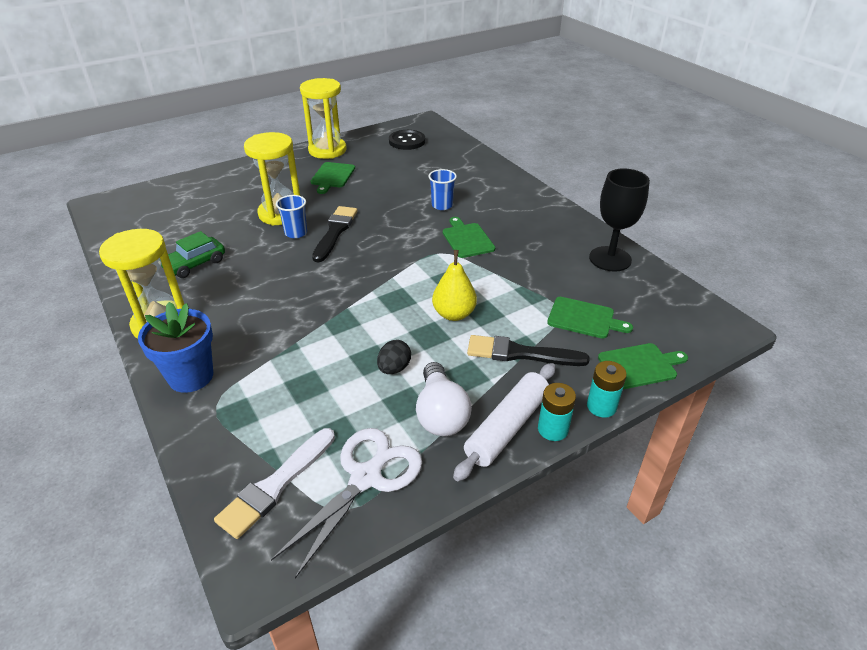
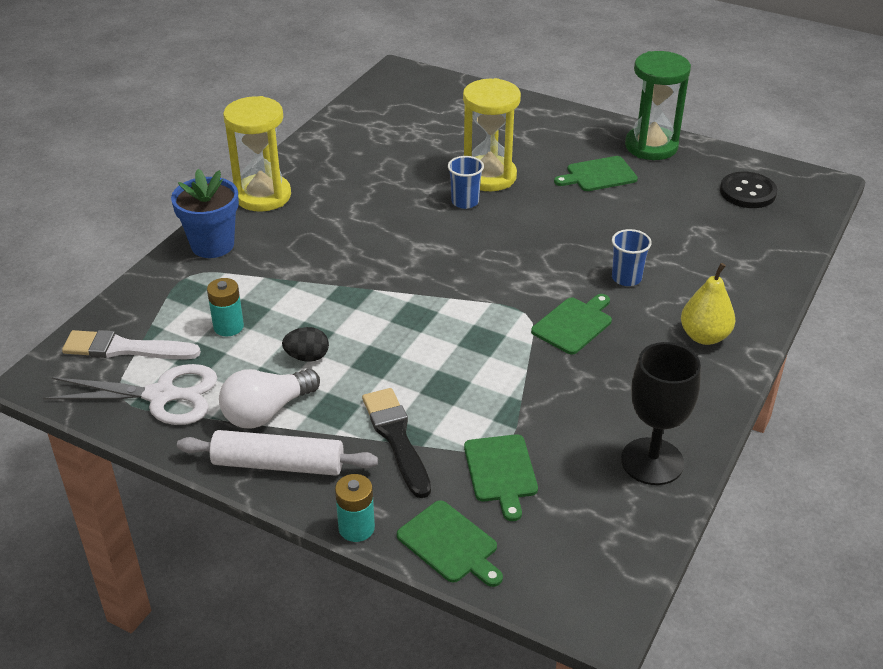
camera: 60 degrees right, 0 degrees up
green car [161,231,225,278] -> none
yellow hourglass [300,78,347,159] -> green hourglass [625,51,691,160]
black brush [312,206,358,263] -> none
yellow pear [432,250,477,321] -> yellow pear moved to [681,263,735,345]
turquoise battery [538,383,576,441] -> turquoise battery moved to [207,278,244,336]

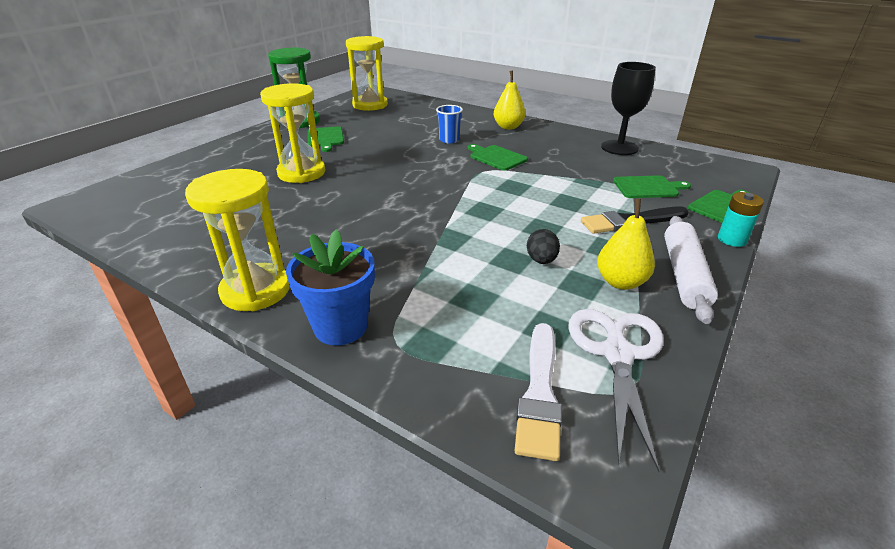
camera: 85 degrees left, 5 degrees down
turquoise battery [207,278,244,336] -> none
white light bulb [219,369,320,429] -> yellow pear [597,199,655,290]
blue cup [448,156,484,209] -> none
black button [720,172,777,208] -> yellow hourglass [346,36,388,111]

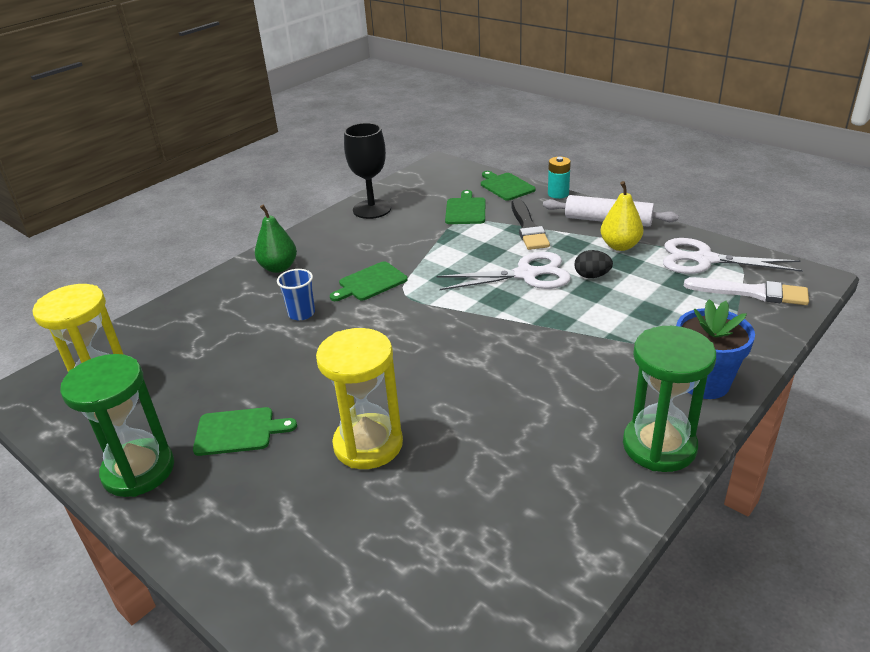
camera: 80 degrees left, 0 degrees up
yellow hourglass [185,169,290,311] -> green hourglass [623,326,716,472]
yellow pear [494,71,526,130] -> green pear [255,205,297,273]
none -> white scissors [437,252,571,290]

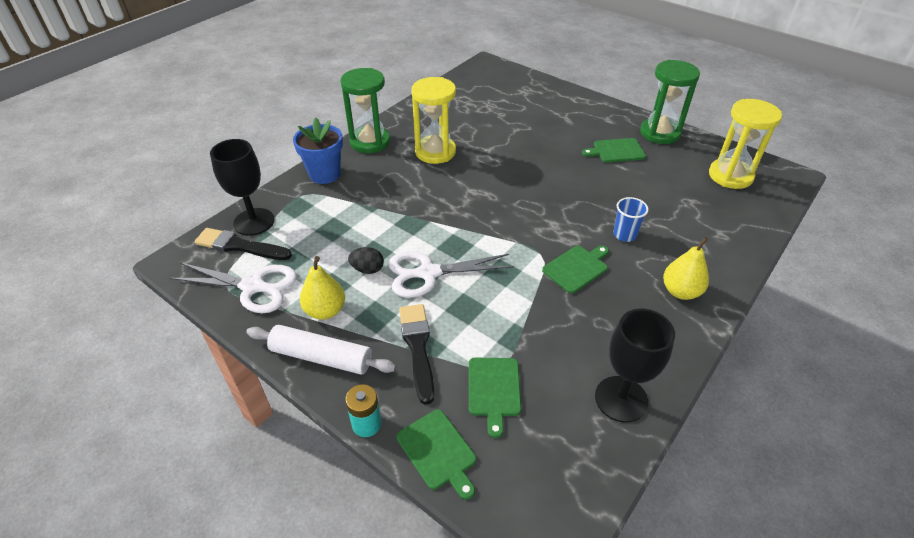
camera: 175 degrees right, 10 degrees up
green pear [255,205,297,273] -> yellow pear [663,237,709,300]
yellow hourglass [316,328,403,469] -> yellow hourglass moved to [411,77,456,164]
white brush [684,277,809,305] -> black brush [194,228,292,260]
none -> black goblet [210,139,274,236]

